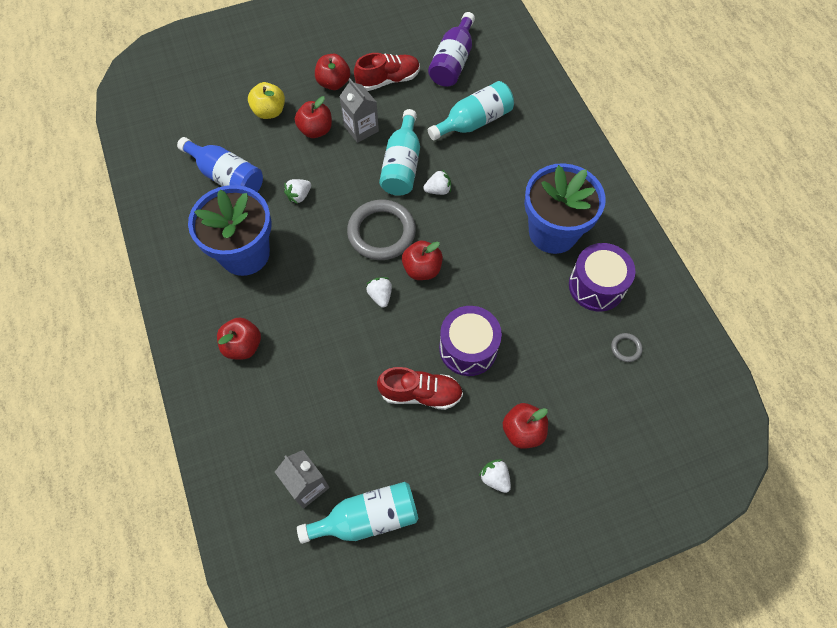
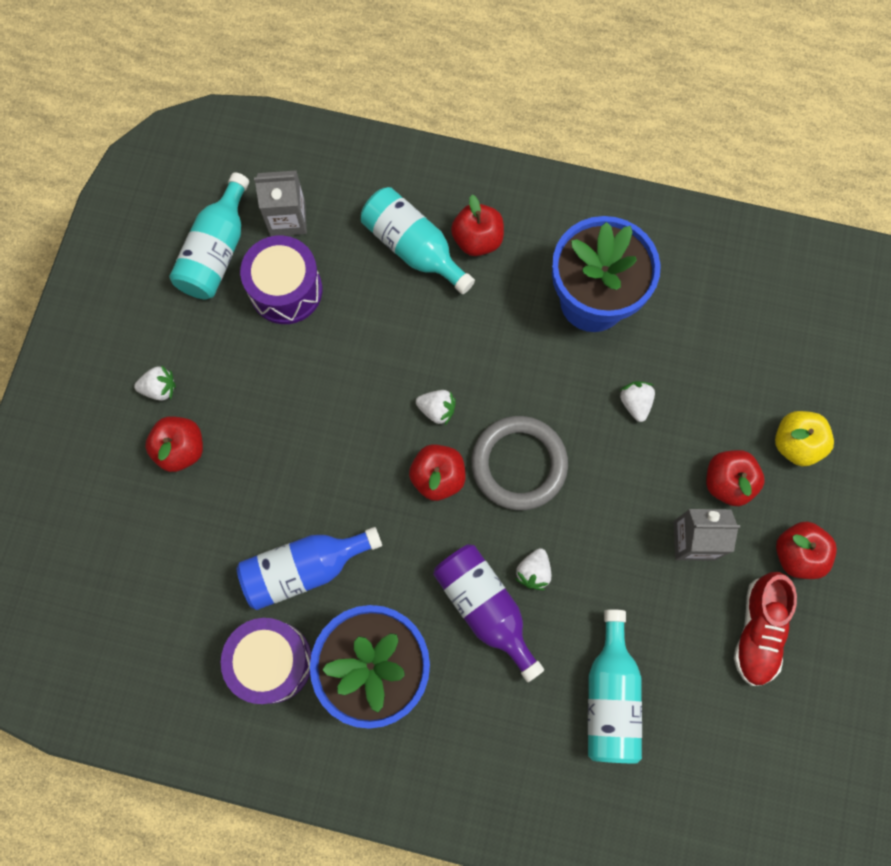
camera: 125 degrees right, 10 degrees up
blue bottle [177,137,263,192] -> blue bottle moved to [237,527,382,610]
red shoe [377,367,463,410] -> none
turquoise bottle [379,109,420,196] -> turquoise bottle moved to [361,187,475,294]
purple bottle [428,12,475,87] -> purple bottle moved to [433,544,544,682]
purple drum [439,306,502,376] -> purple drum moved to [240,235,322,324]
grey ring [611,333,642,362] -> none

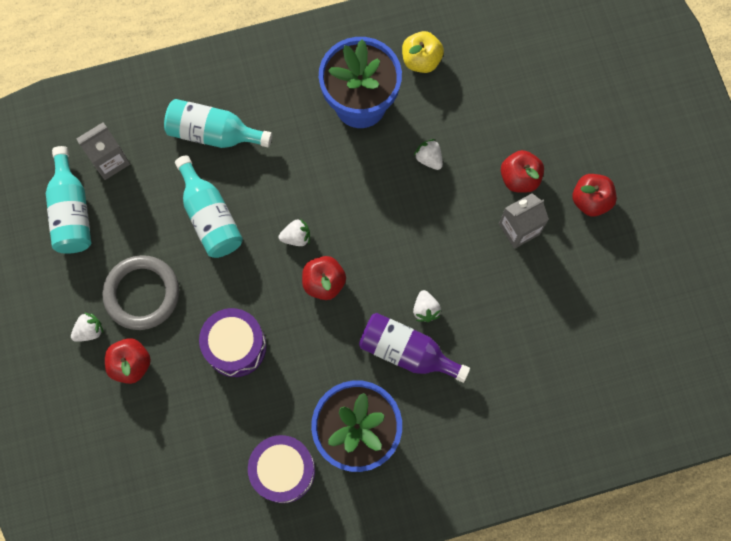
camera: 30 degrees left, 0 degrees up
blue bottle [237,527,382,610] -> none
purple drum [240,235,322,324] -> purple drum moved to [199,308,267,377]
red apple [451,195,504,256] -> none
grey ring [471,416,568,510] -> grey ring moved to [102,255,179,330]
turquoise bottle [588,609,642,763] -> turquoise bottle moved to [175,155,243,258]
red shoe [734,572,797,686] -> none
yellow apple [775,411,834,466] -> yellow apple moved to [402,31,444,73]

